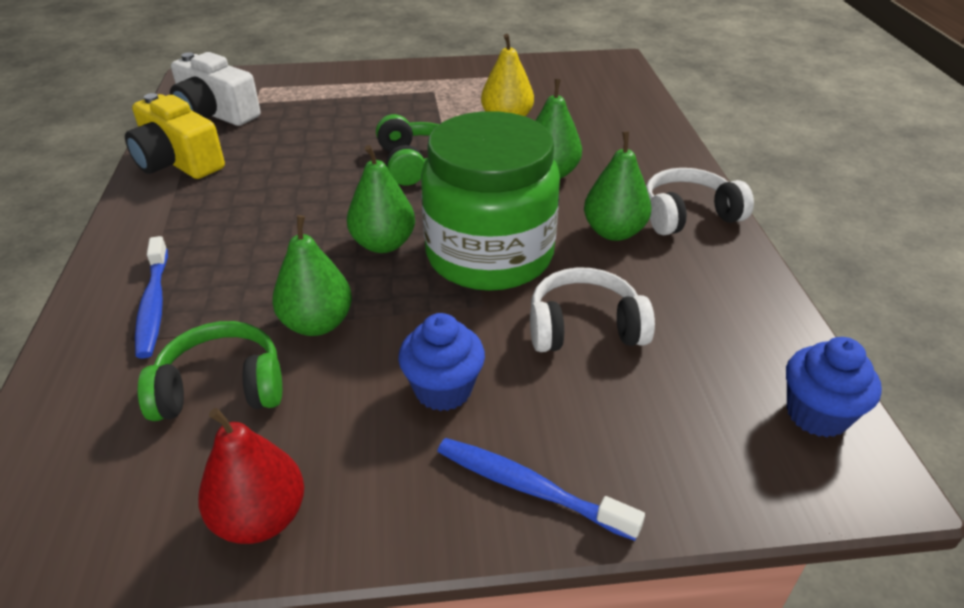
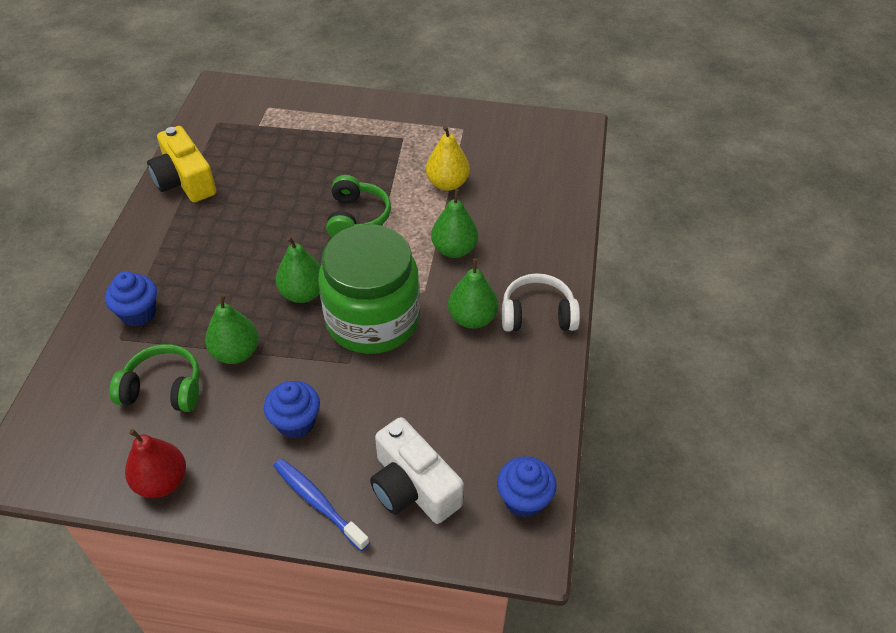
camera: 15 degrees right, 10 degrees up
blue toothbrush [135,236,168,359] -> blue cupcake [105,271,157,327]
white camera [170,52,261,126] -> white camera moved to [370,417,464,524]
white headphones [530,267,655,352] -> none

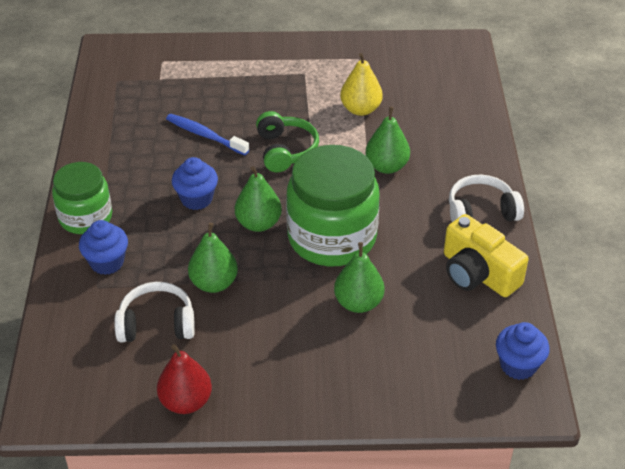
camera: 10 degrees left, 5 degrees down
green headphones [110,344,200,412] -> white headphones [114,282,195,342]
yellow camera [147,126,216,202] -> yellow camera moved to [444,214,528,297]
blue cupcake [264,381,320,439] -> blue cupcake moved to [172,157,218,210]
blue toothbrush [273,458,370,551] -> blue toothbrush moved to [166,114,249,155]
white camera [370,417,464,524] -> none
green pear [448,259,498,329] -> green pear moved to [334,242,384,313]
none -> green jar [52,162,112,234]

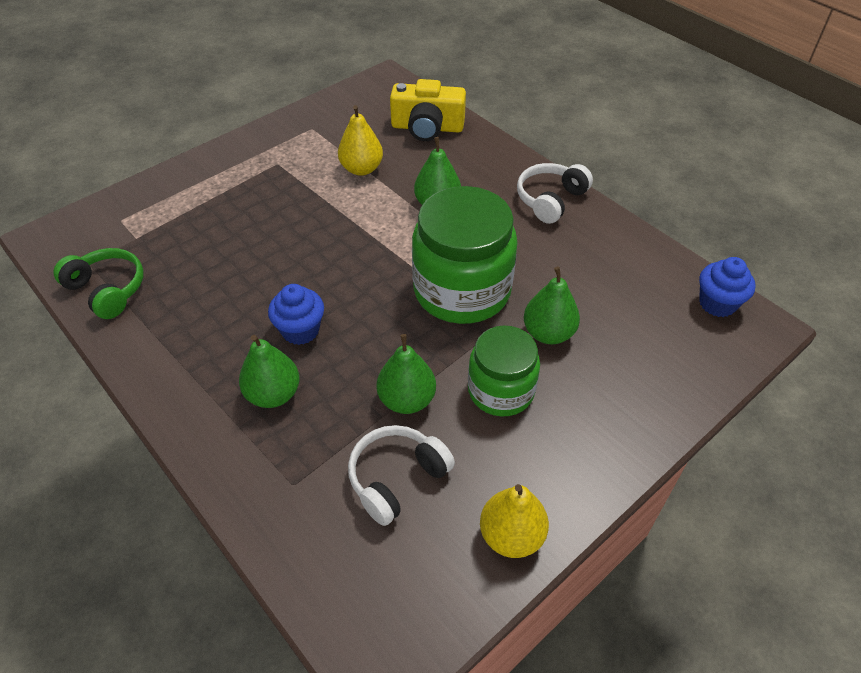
camera: 40 degrees left, 5 degrees up
green jar [52,162,112,234] -> green jar moved to [468,325,540,417]
blue cupcake [79,220,128,275] -> none
red pear [157,344,212,414] -> yellow pear [480,484,549,558]
blue toothbrush [166,114,249,155] -> none
green pear [235,166,282,232] -> green pear moved to [239,335,300,408]
green headphones [256,111,319,172] -> green headphones moved to [53,248,144,319]
yellow camera [444,214,528,297] -> yellow camera moved to [390,79,466,141]

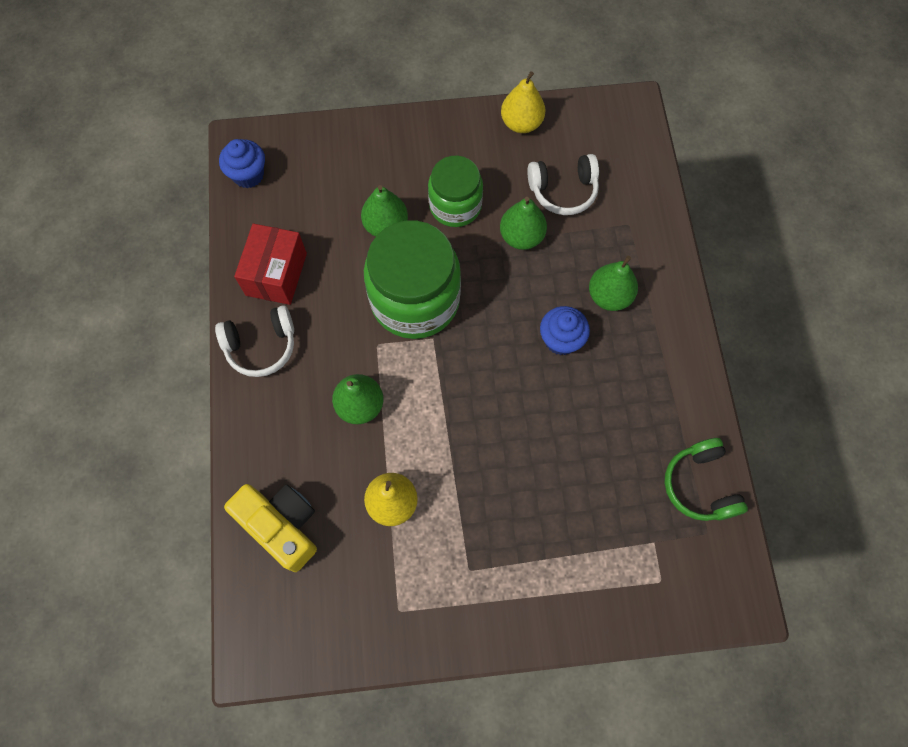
camera: 145 degrees left, 20 degrees up
none -> red box [234,223,307,305]

